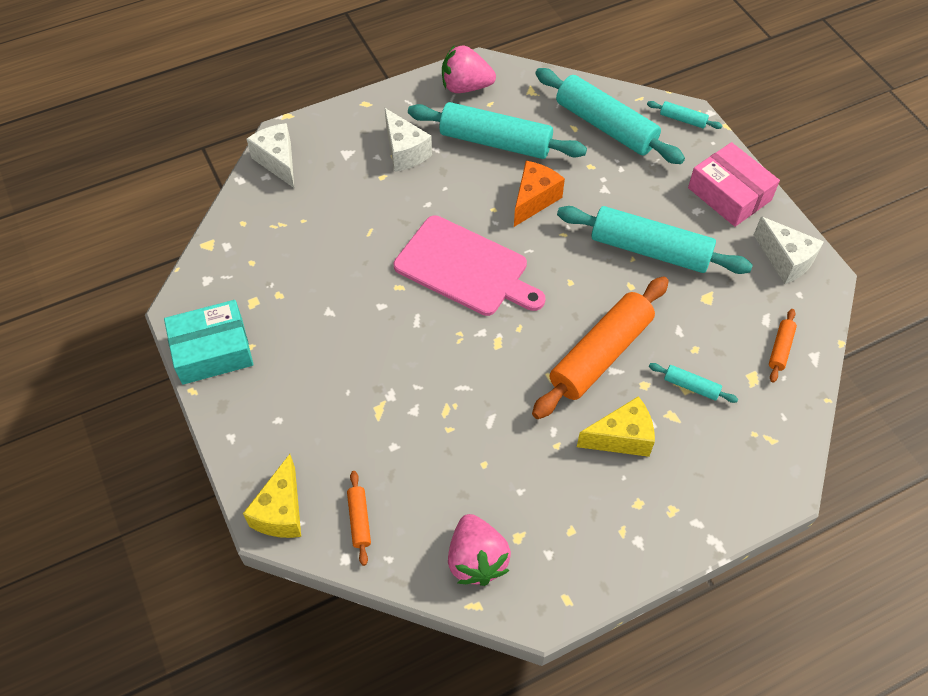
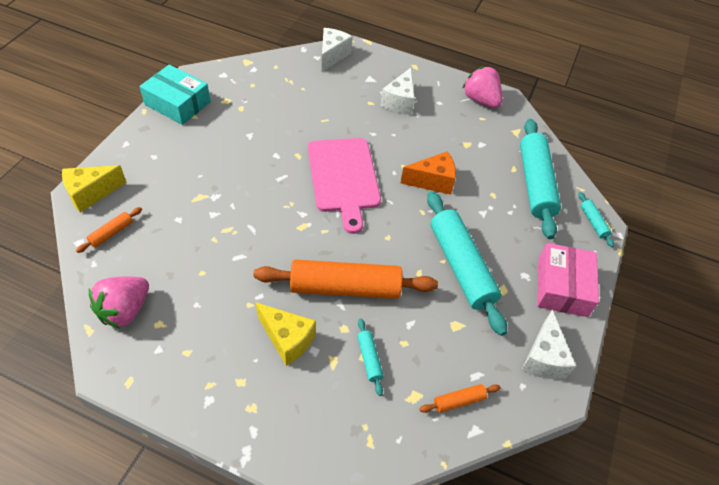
camera: 45 degrees right, 5 degrees down
turquoise rolling pin [408,102,587,159] -> none

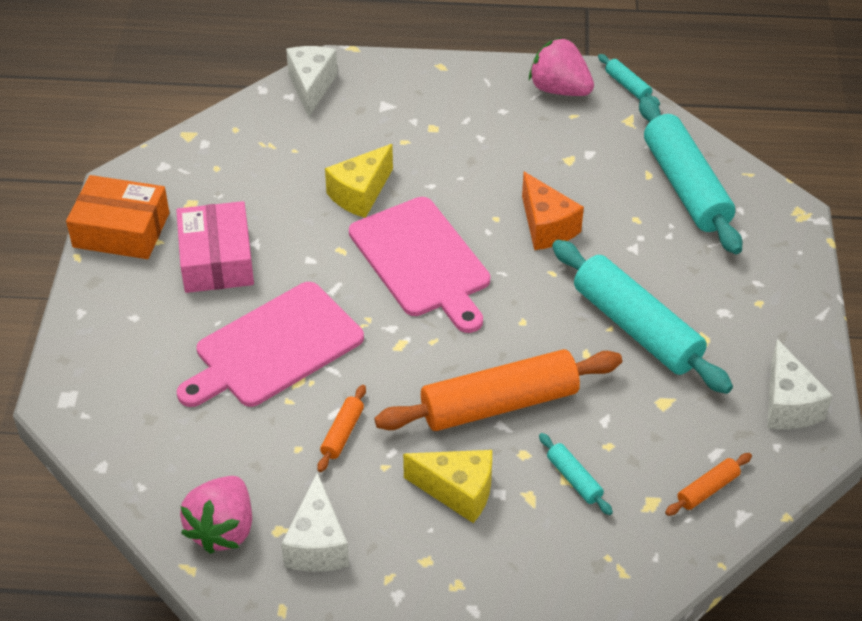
camera: 15 degrees left, 5 degrees down
yellow cheese [62,165,127,213] -> yellow cheese moved to [325,144,393,218]
orange rolling pin [76,207,142,253] -> orange rolling pin moved to [317,385,366,472]
turquoise box [140,65,211,125] -> orange box [66,175,169,259]
white cheese [380,68,415,115] -> white cheese moved to [281,473,349,572]
orange cheese [401,151,456,194] -> orange cheese turned 90 degrees clockwise [522,172,584,250]
pink box [537,243,599,317] -> pink box moved to [176,201,254,293]
turquoise rolling pin [578,192,614,247] -> turquoise rolling pin moved to [598,54,660,106]
none -> pink cutting board [177,282,364,407]

